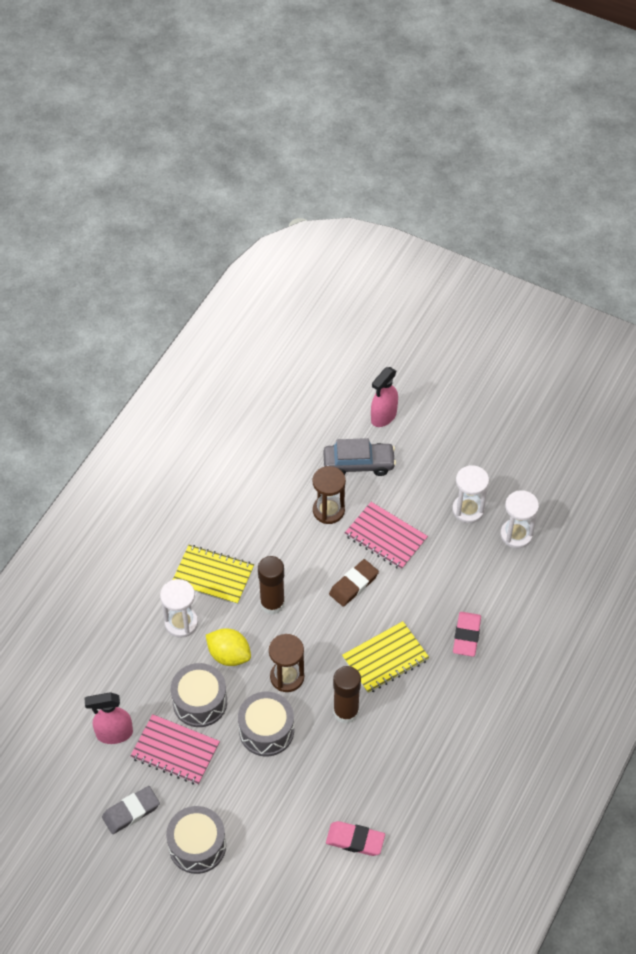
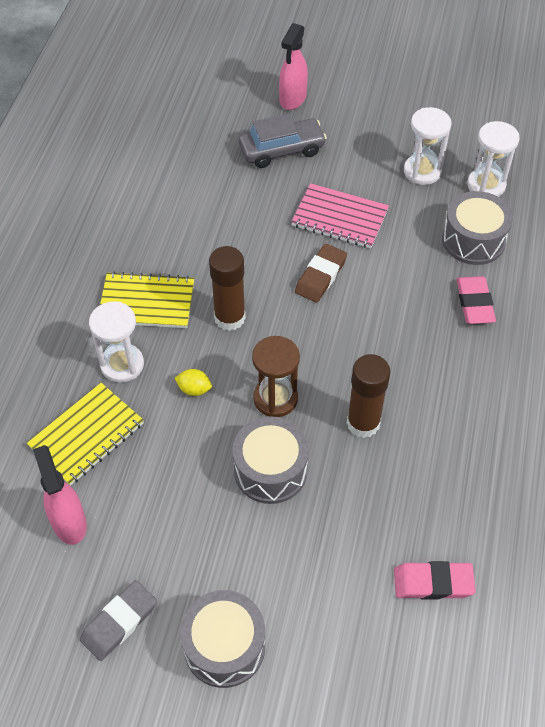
camera: 15 degrees left, 0 degrees up
pink spray bottle [84,692,133,744] -> pink spray bottle turned 90 degrees clockwise [33,445,87,545]
pink notebook [130,714,220,785] -> none
grey drum [171,663,227,727] -> grey drum moved to [442,191,513,265]
yellow lemon [206,628,251,666] -> yellow lemon [175,369,212,396], size x0.57
brown hourglass [313,466,346,524] -> none
yellow notebook [342,621,429,694] -> yellow notebook moved to [27,383,144,486]

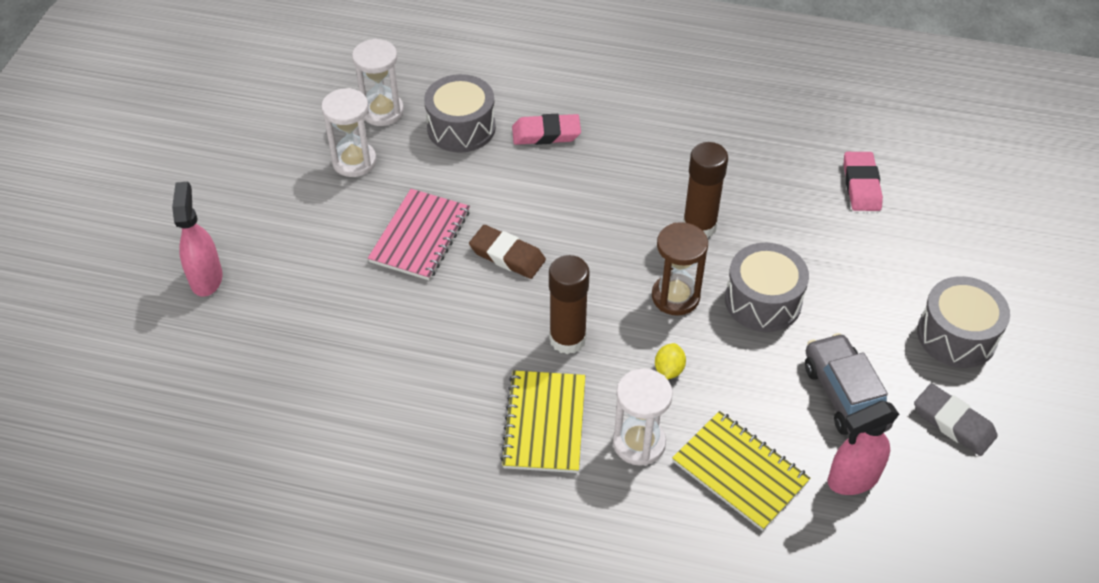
camera: 90 degrees left, 5 degrees down
grey car [239,114,327,168] -> grey car moved to [805,333,893,435]
pink spray bottle [279,23,308,110] -> pink spray bottle turned 120 degrees counterclockwise [172,182,223,297]

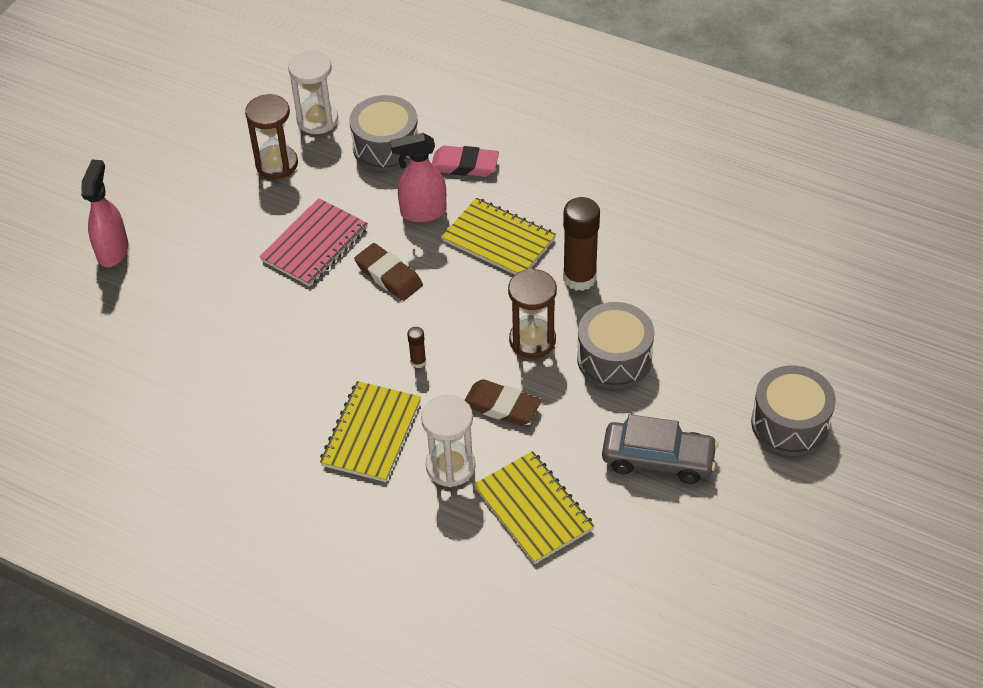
camera: 15 degrees right, 0 degrees up
white hourglass [321,88,377,177] -> brown hourglass [245,94,298,179]
brown glue stick [549,255,590,354] -> brown glue stick [407,327,426,368], size x0.45
yellow lemon [655,343,686,380] -> brown eraser [465,379,542,426]
grey car [805,333,893,435] -> grey car turned 105 degrees clockwise [602,414,718,484]
pink spray bottle [828,401,899,495] -> pink spray bottle moved to [390,133,446,222]
pink eraser [844,152,883,211] -> none
grey eraser [914,383,998,456] -> none
none -> yellow notebook [442,198,556,275]

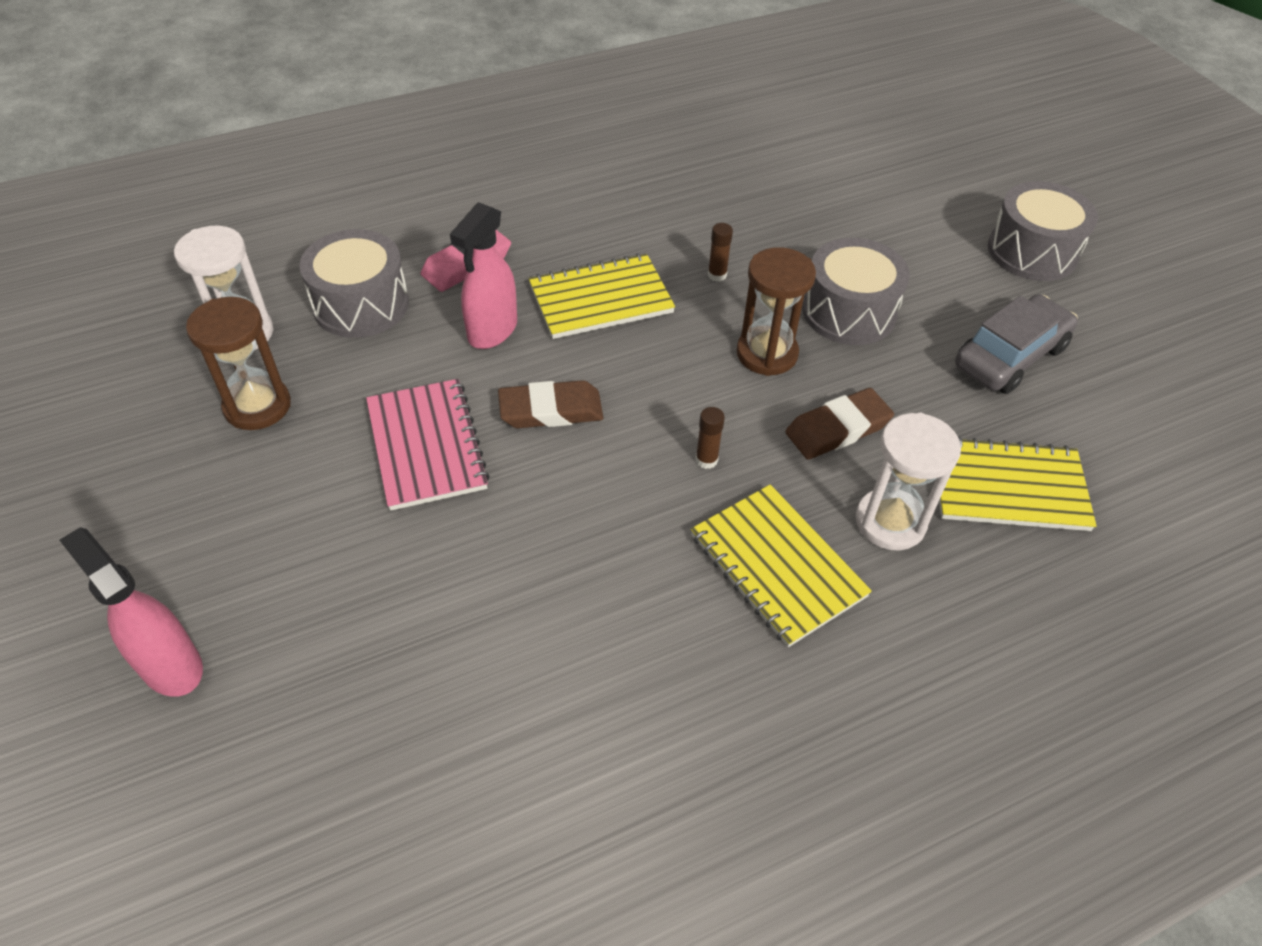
camera: 55 degrees left, 0 degrees up
brown glue stick [563,197,600,291] -> brown glue stick [708,223,733,282], size x0.45

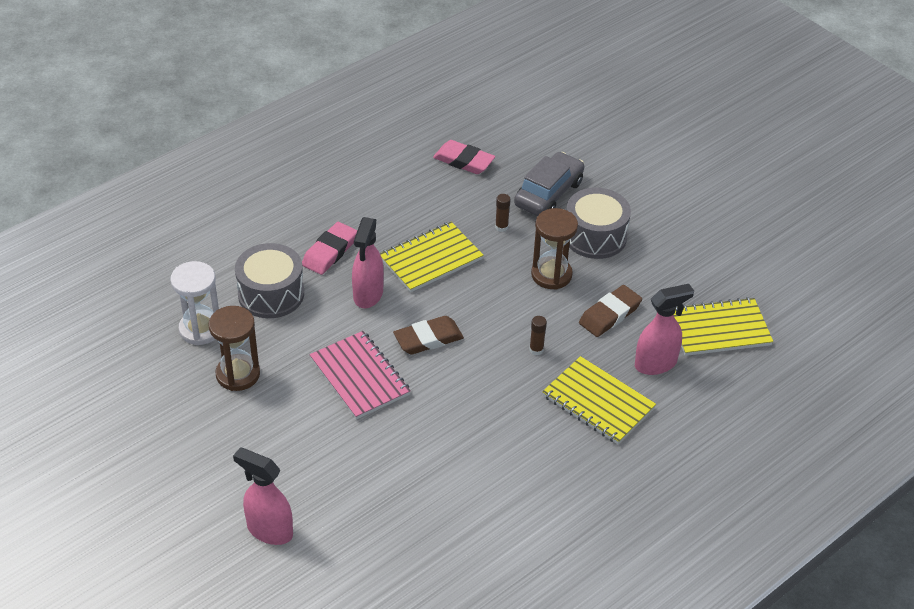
camera: 15 degrees left, 5 degrees down
white hourglass [856,413,961,550] -> pink spray bottle [635,284,694,375]
grey car [955,294,1078,394] -> grey car moved to [514,152,584,216]
grey drum [988,181,1098,281] -> none
none -> pink eraser [433,140,495,174]

